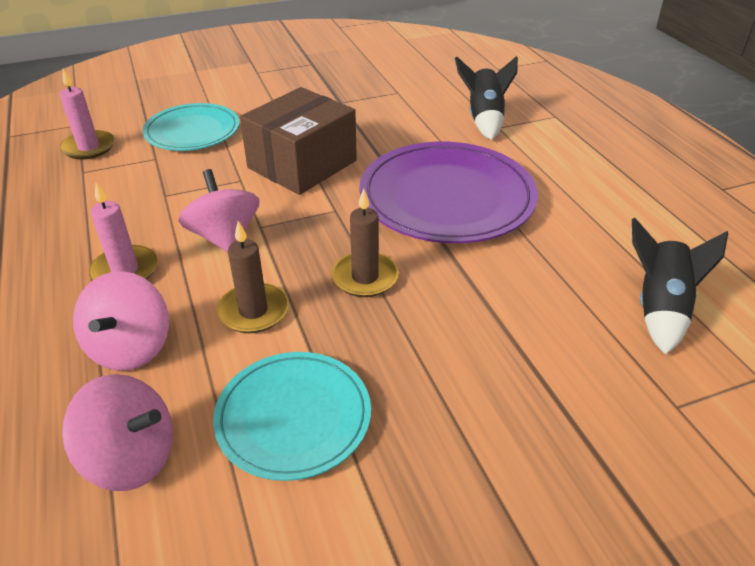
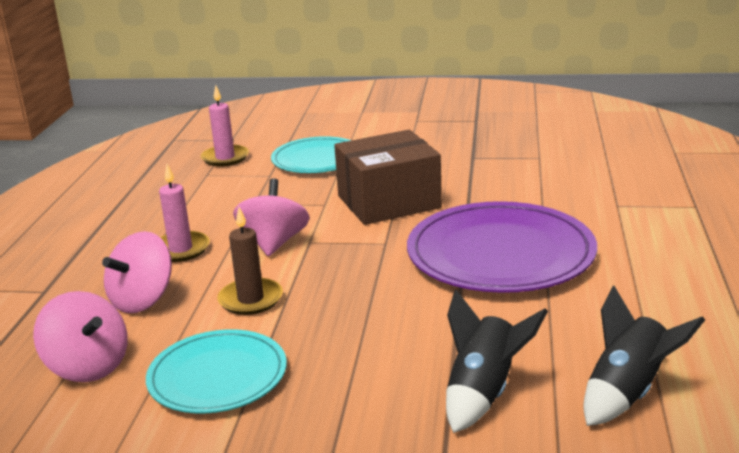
camera: 30 degrees right, 15 degrees down
brown candle [332,189,399,297] -> none
black rocket [455,56,518,140] -> black rocket moved to [446,290,548,433]

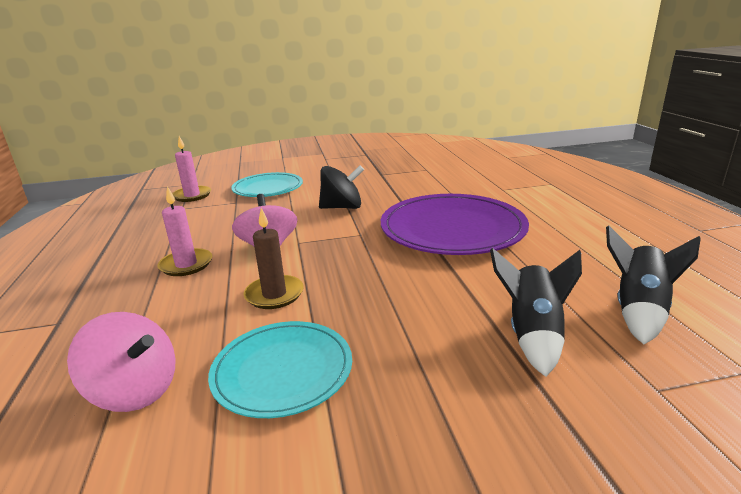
camera: 20 degrees left, 0 degrees up
pink spinning top [102,231,172,313] -> none
brown box [334,130,442,225] -> black spinning top [319,166,364,209]

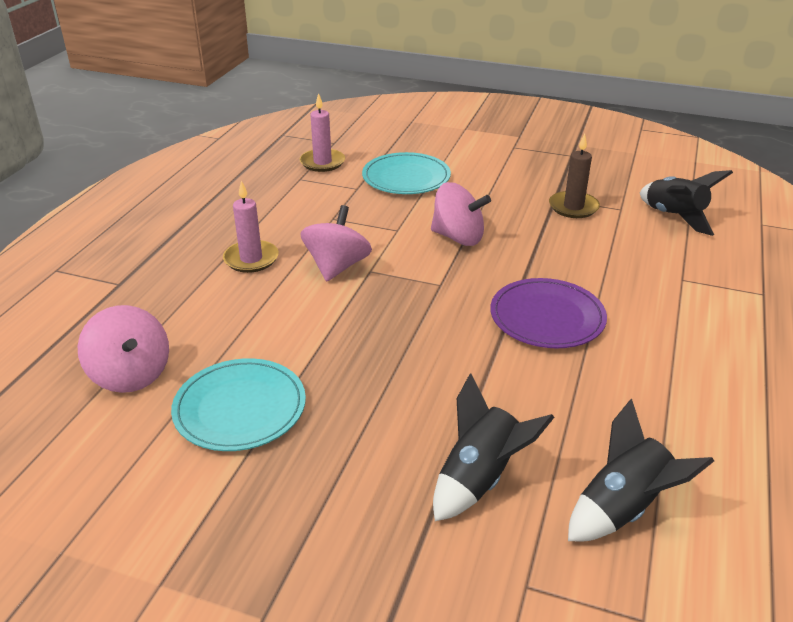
camera: 30 degrees right, 10 degrees up
brown candle [244,208,304,309] -> brown candle moved to [549,134,600,218]
black spinning top [319,166,364,209] -> pink spinning top [431,182,491,246]
purple plate [381,194,529,255] -> purple plate [490,278,607,348], size x0.62
none -> black rocket [640,170,733,236]

